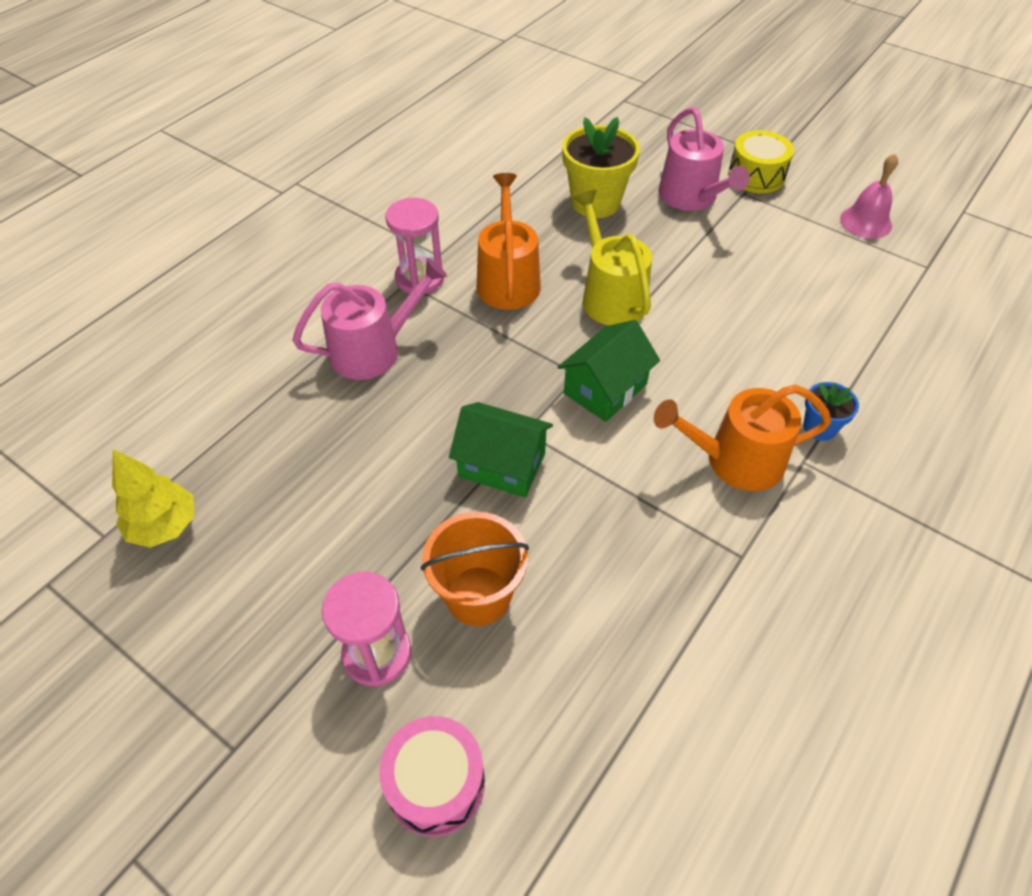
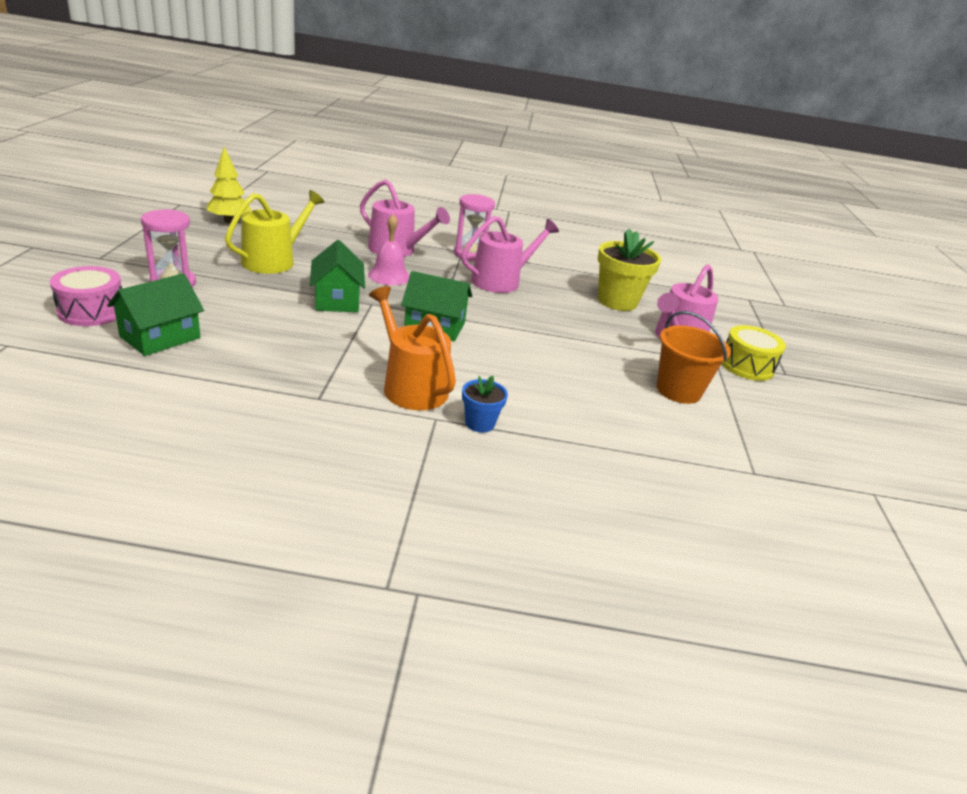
camera: 55 degrees right, 20 degrees down
orange bucket [421,512,529,626] -> orange bucket moved to [657,311,731,404]
orange watering can [477,173,541,310] -> pink watering can [461,216,559,293]
yellow watering can [574,190,652,326] -> yellow watering can moved to [225,190,325,274]
pink bell [840,154,898,239] -> pink bell moved to [368,214,410,285]
none -> green house [107,273,204,356]

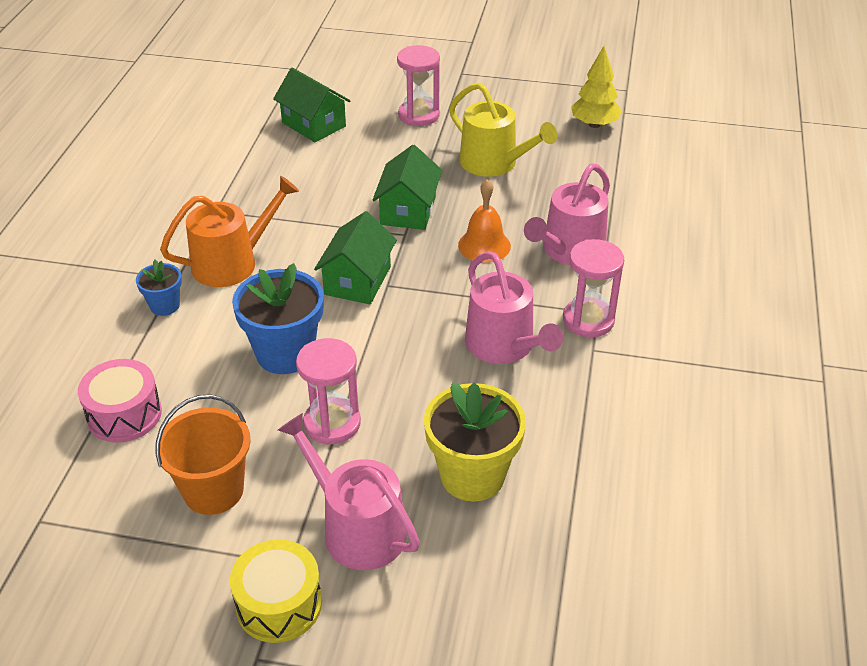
camera: 100 degrees right, 10 degrees up
pink drum [50,266,122,326] -> pink drum moved to [78,359,162,443]
green house [310,240,365,312] -> green house turned 75 degrees counterclockwise [372,145,442,230]
pink bell [368,214,410,285] -> orange bell [458,179,511,263]
none -> blue flower pot [232,263,324,374]
none -> pink hourglass [296,338,361,445]

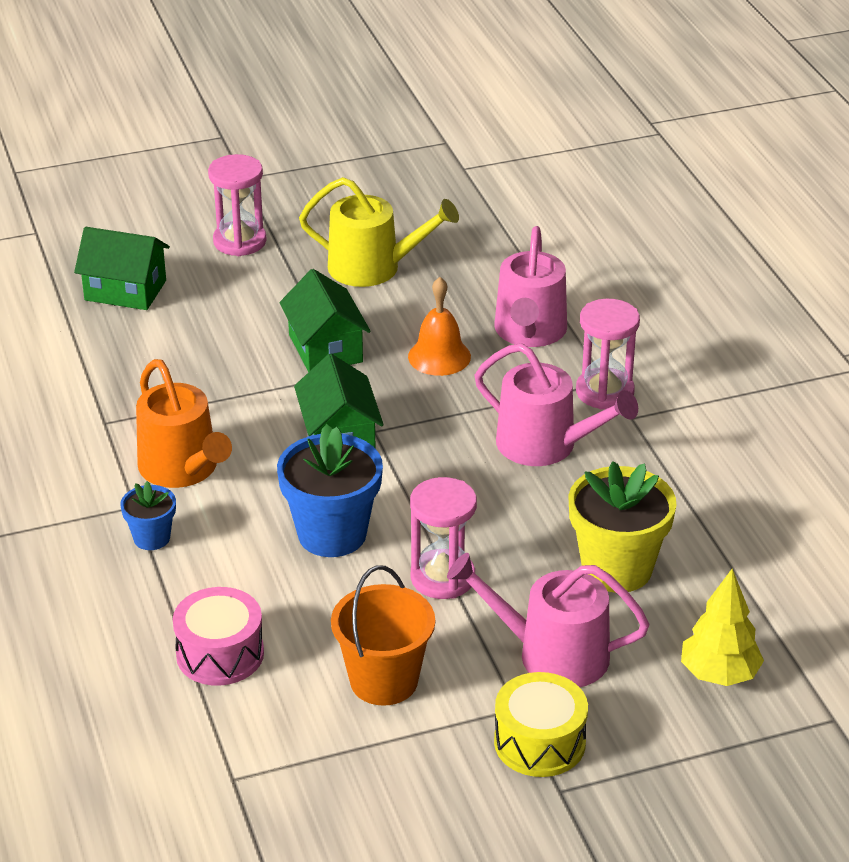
camera: 30 degrees left, 5 degrees down
orange watering can [160,176,299,287] -> orange watering can turned 120 degrees clockwise [136,359,232,488]
yellow tree [571,46,622,128] -> yellow tree moved to [681,568,764,686]

